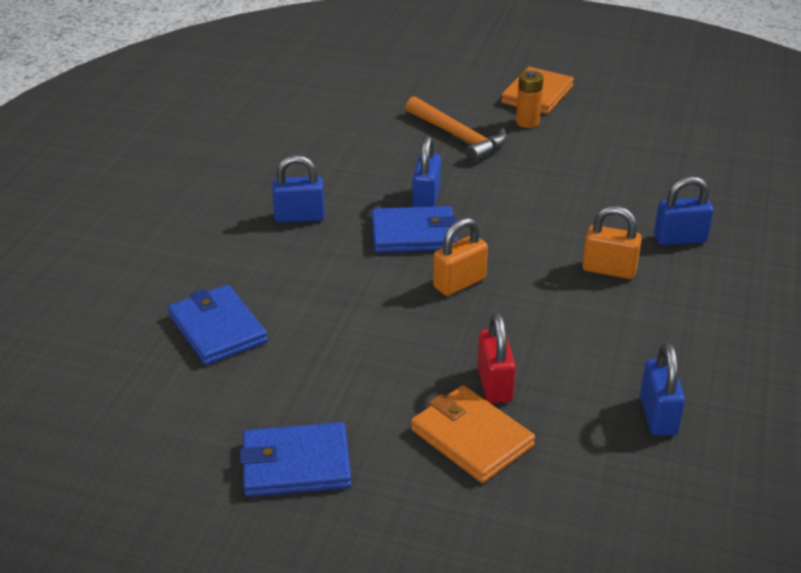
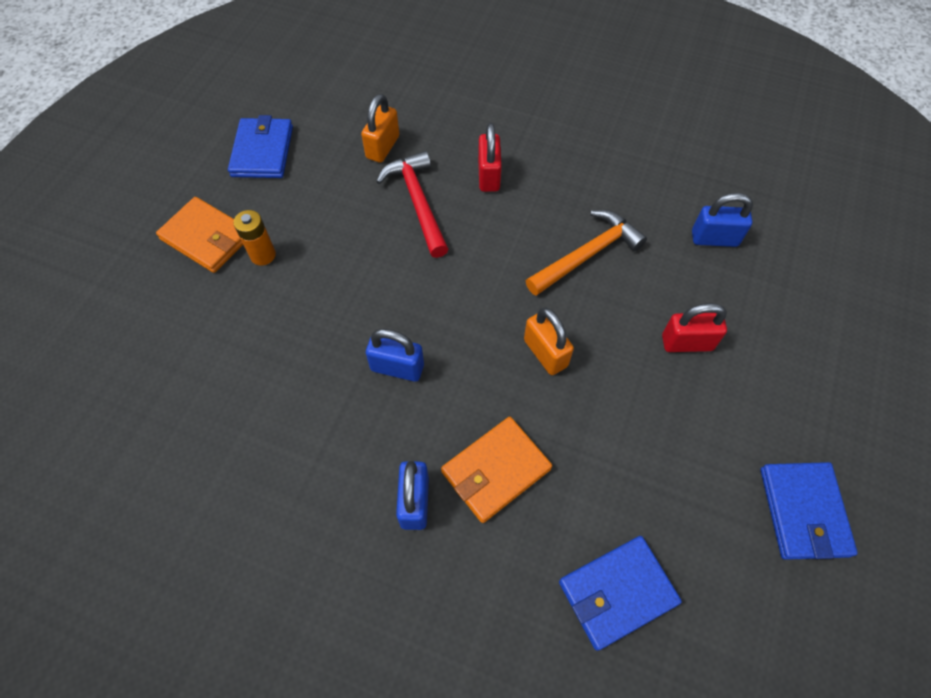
camera: 85 degrees left, 25 degrees up
blue wallet [372,206,458,253] -> blue wallet moved to [228,115,293,178]
orange hammer [406,96,507,163] -> orange hammer moved to [526,210,647,296]
orange wallet [411,385,535,483] -> orange wallet moved to [441,417,552,523]
orange padlock [582,206,642,279] -> orange padlock moved to [361,94,399,163]
blue padlock [654,176,714,245] -> red padlock [478,123,502,192]
none -> red hammer [376,151,449,258]

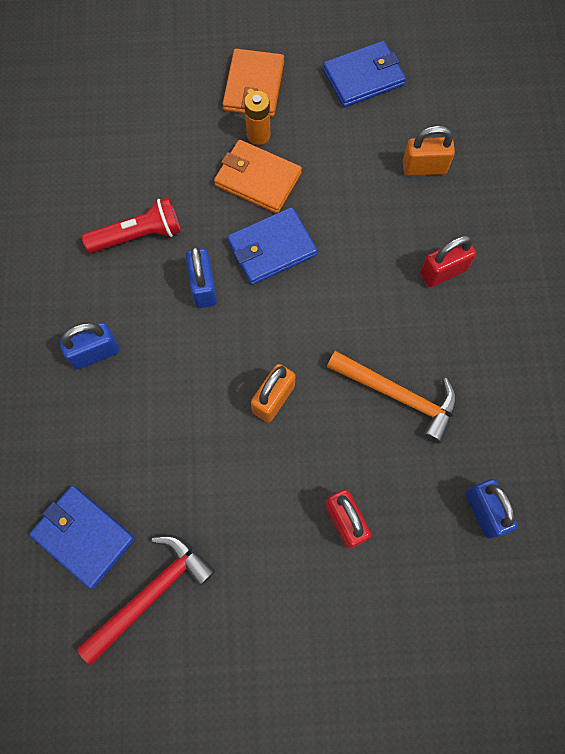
camera: 65 degrees right, 10 degrees up
red hammer [376,151,449,258] -> red hammer moved to [77,535,215,665]
orange wallet [441,417,552,523] -> orange wallet moved to [214,140,302,214]
blue wallet [760,462,858,560] -> blue wallet moved to [227,207,318,285]
none -> red flashlight [82,197,181,253]

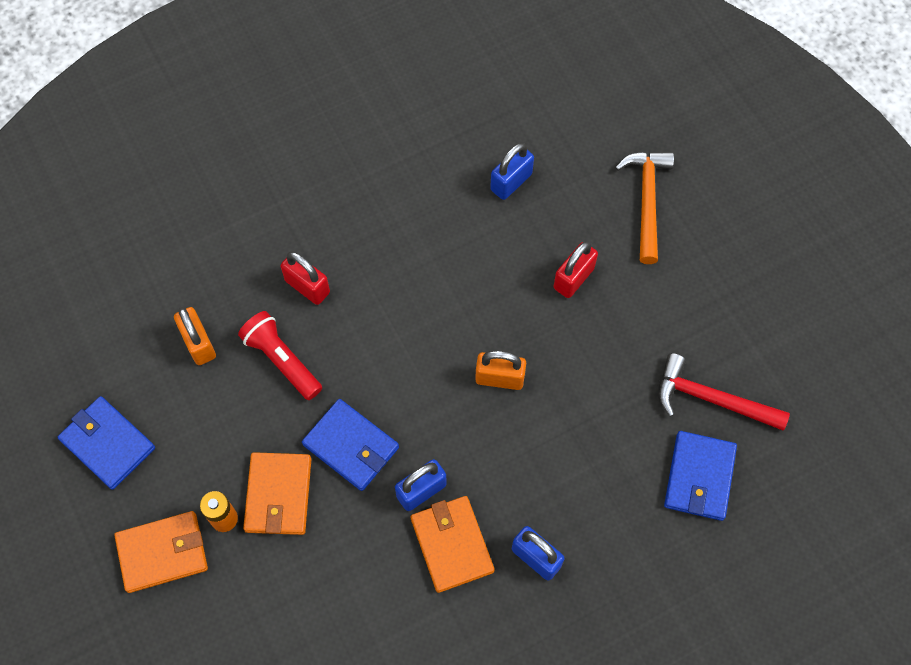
camera: 115 degrees left, 5 degrees down
red flashlight [82,197,181,253] -> red flashlight moved to [238,311,322,400]
orange hammer [327,351,457,444] -> orange hammer moved to [615,152,674,264]
none -> orange wallet [411,496,495,593]

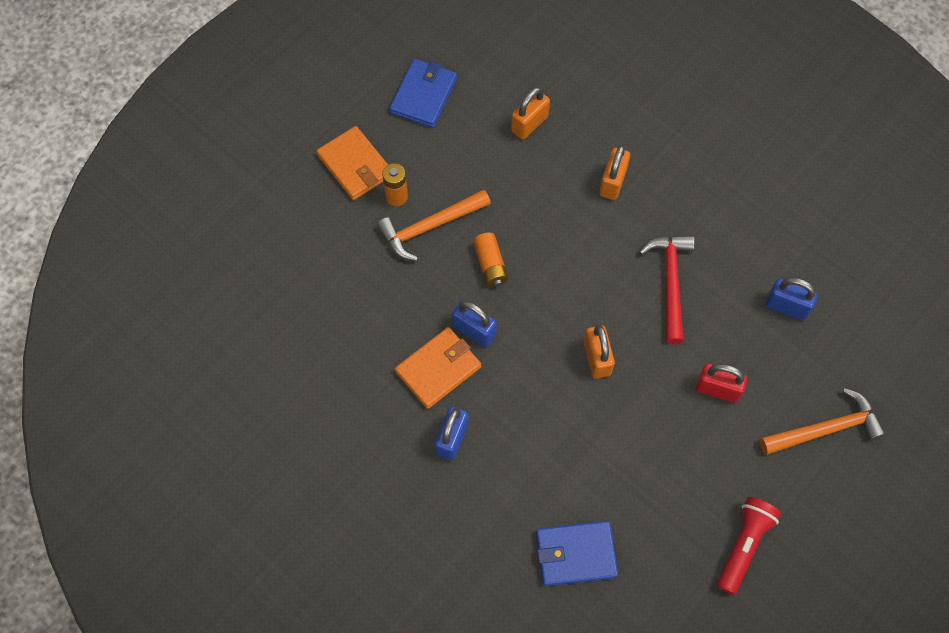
camera: 70 degrees right, 0 degrees up
red flashlight [238,311,322,400] -> red flashlight moved to [717,497,781,595]
orange wallet [243,452,311,535] -> orange hammer [377,190,491,261]
red padlock [281,251,330,305] -> orange padlock [599,145,630,200]
blue wallet [302,399,399,491] -> orange battery [473,233,508,287]
red hammer [658,353,790,431] -> red hammer moved to [639,235,695,344]

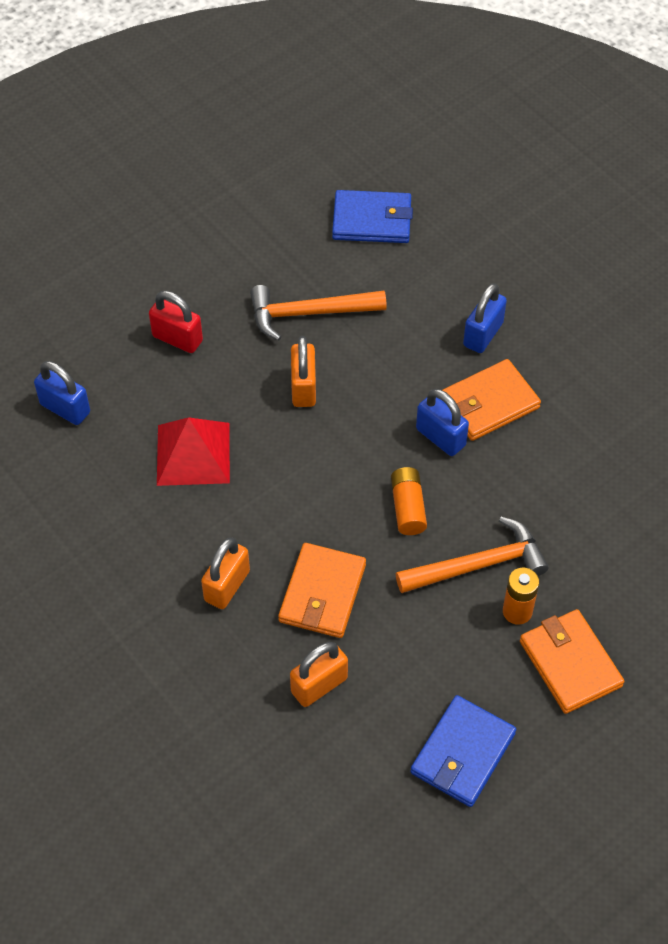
camera: 170 degrees left, 10 degrees down
red hammer [639,235,695,344] -> red pyramid [157,417,230,486]
red flashlight [717,497,781,595] -> none
orange hammer [760,388,886,455] -> orange hammer moved to [250,285,387,341]
none -> orange wallet [278,543,366,638]

